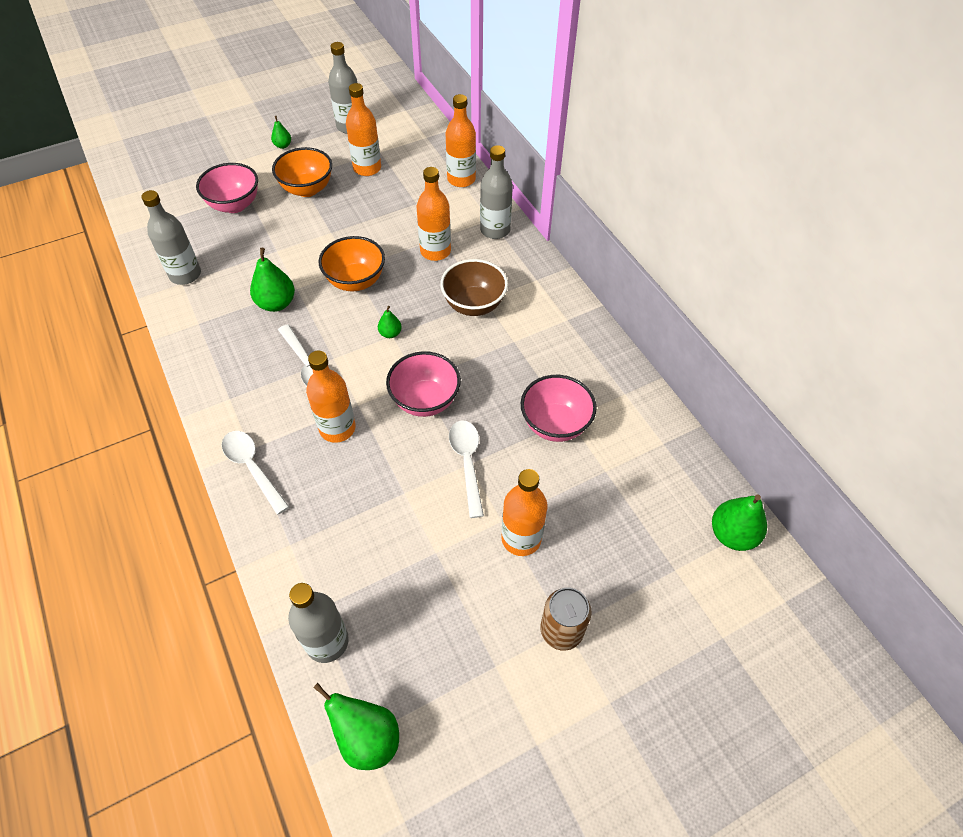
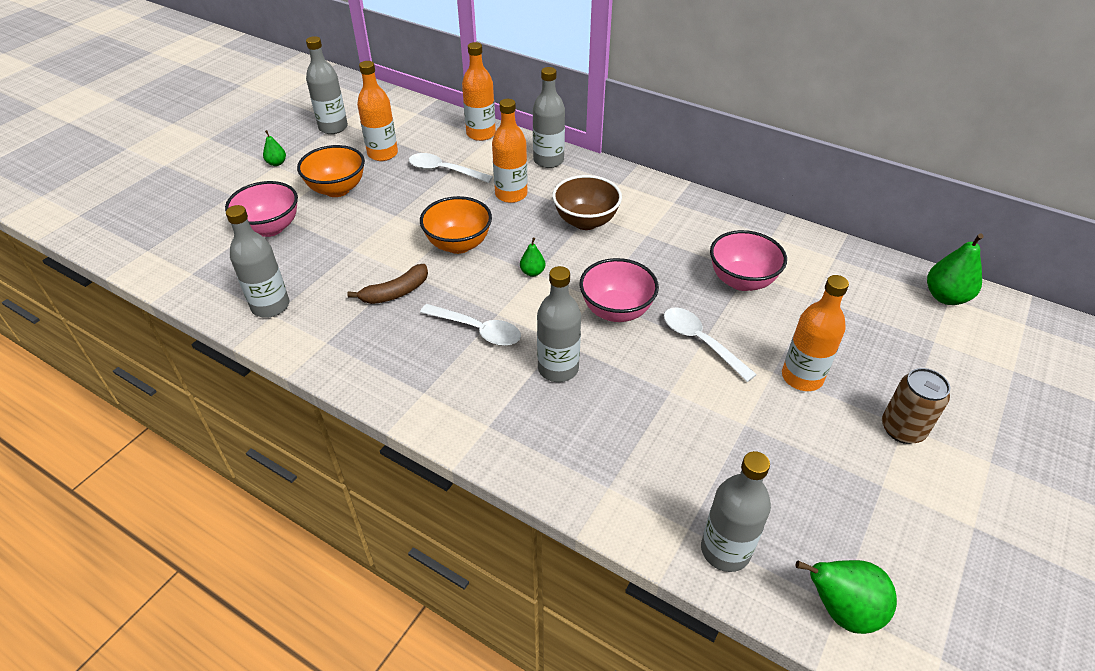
camera: 30 degrees left, 10 degrees down
white spoon [222,431,289,515] -> white spoon moved to [409,153,493,183]
green pear [250,248,295,312] -> brown banana [347,264,428,304]
orange bottle [306,350,356,443] -> grey bottle [537,266,581,382]

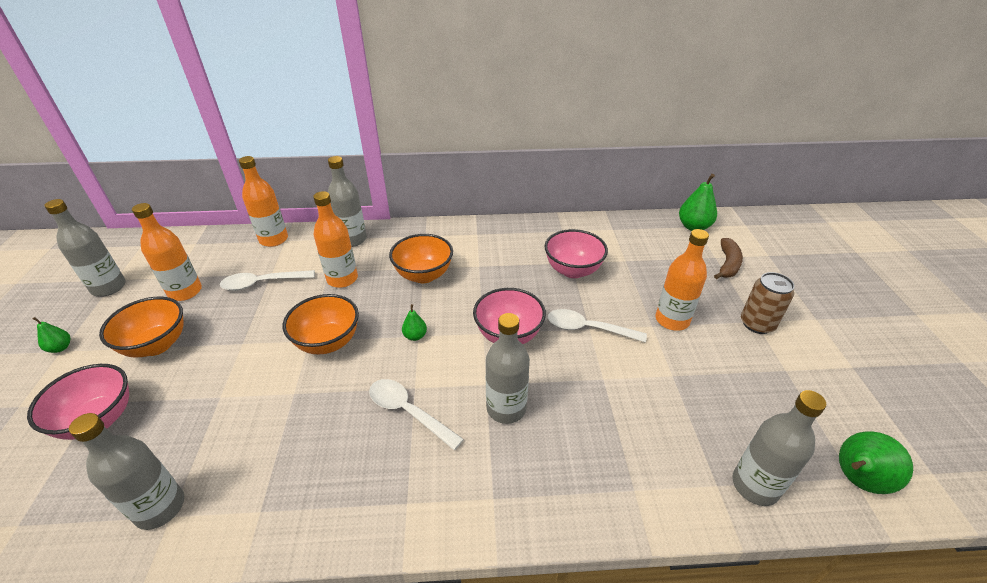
camera: 35 degrees left, 5 degrees down
brown banana [347,264,428,304] -> brown banana moved to [714,238,743,279]
white spoon [420,304,521,346] -> white spoon turned 135 degrees counterclockwise [369,379,464,450]
brown bowl [552,175,622,230] -> orange bowl [389,234,453,283]

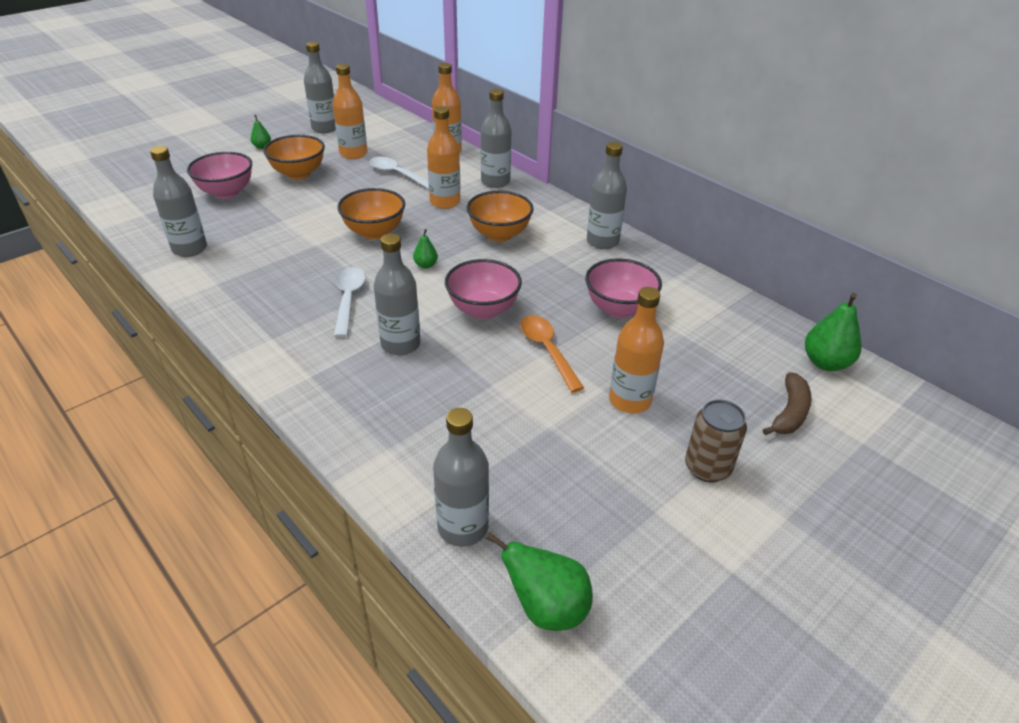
camera: 50 degrees right, 0 degrees up
white spoon [548,309,647,342] -> orange spoon [520,315,584,392]
brown banana [714,238,743,279] -> brown banana turned 45 degrees counterclockwise [763,372,812,435]
none -> grey bottle [587,142,627,249]

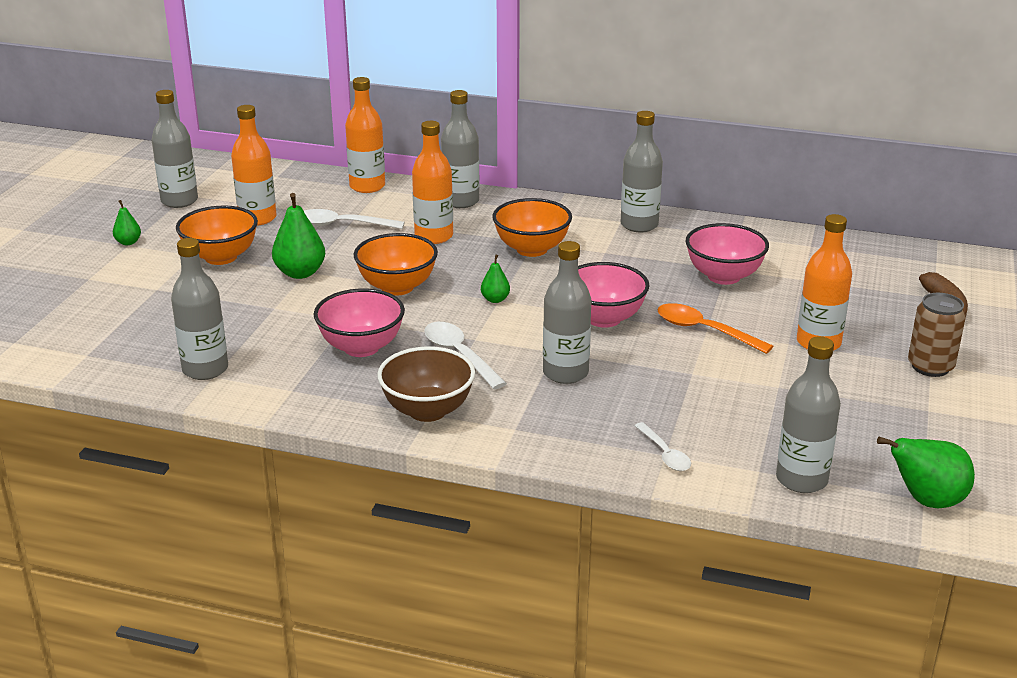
camera: 30 degrees left, 10 degrees down
pink bowl [187,152,252,199] -> pink bowl moved to [314,289,405,357]
green pear [805,293,862,371] -> green pear moved to [272,193,325,279]
none -> brown bowl [377,346,475,422]
none -> white spoon [635,422,691,471]

